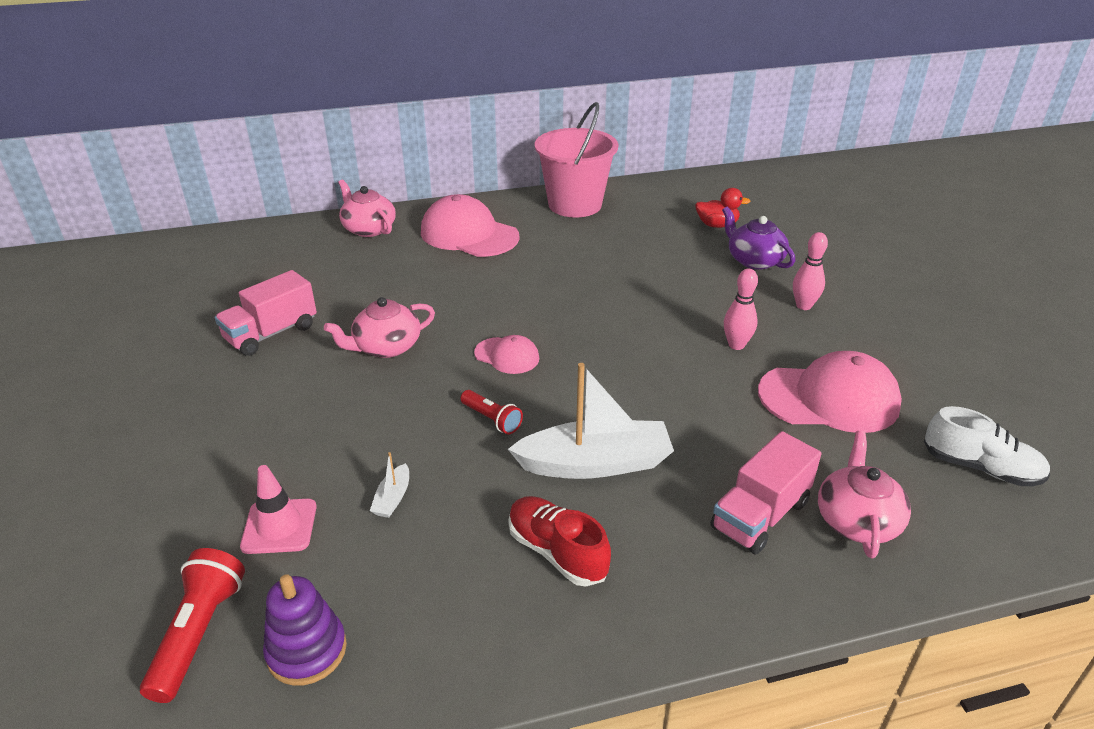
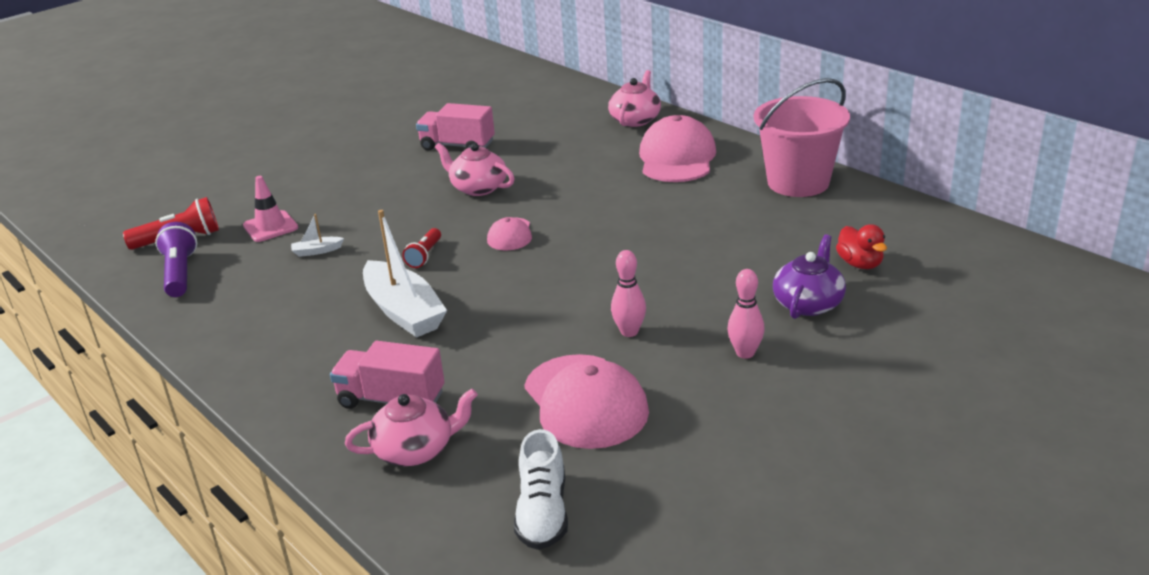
camera: 65 degrees right, 5 degrees down
purple stacking toy [263,574,347,686] -> purple flashlight [155,222,197,297]
red shoe [508,496,611,587] -> none

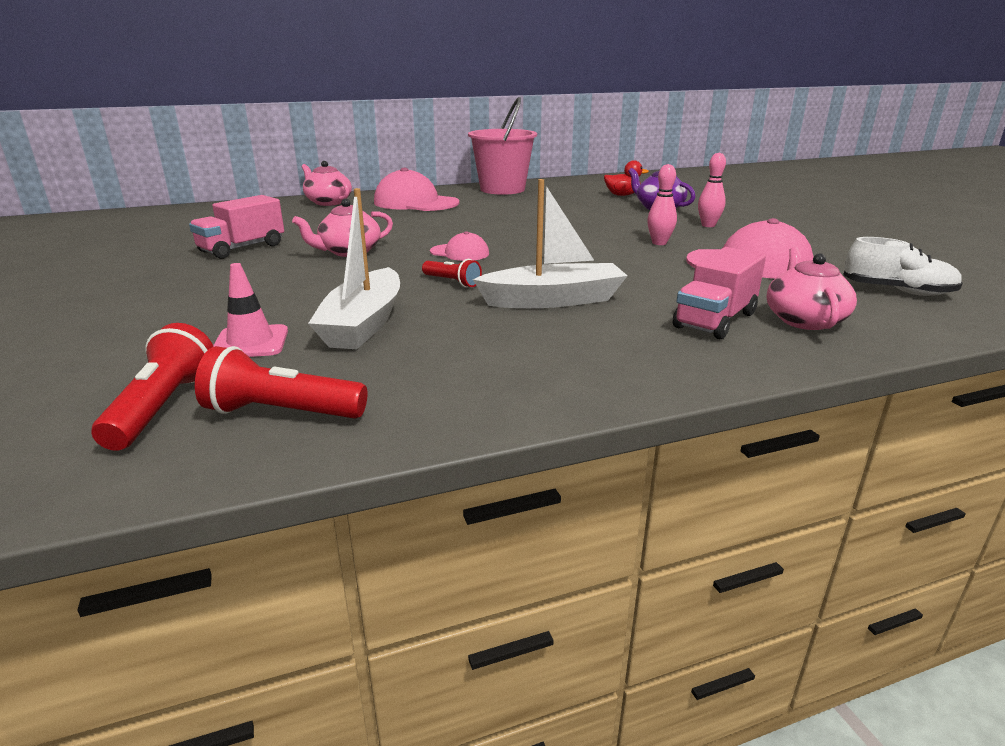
camera: 70 degrees left, 5 degrees down
purple flashlight [155,222,197,297] -> red flashlight [195,346,368,419]
white boat [291,214,344,257] -> white boat [308,188,400,349], size x2.39

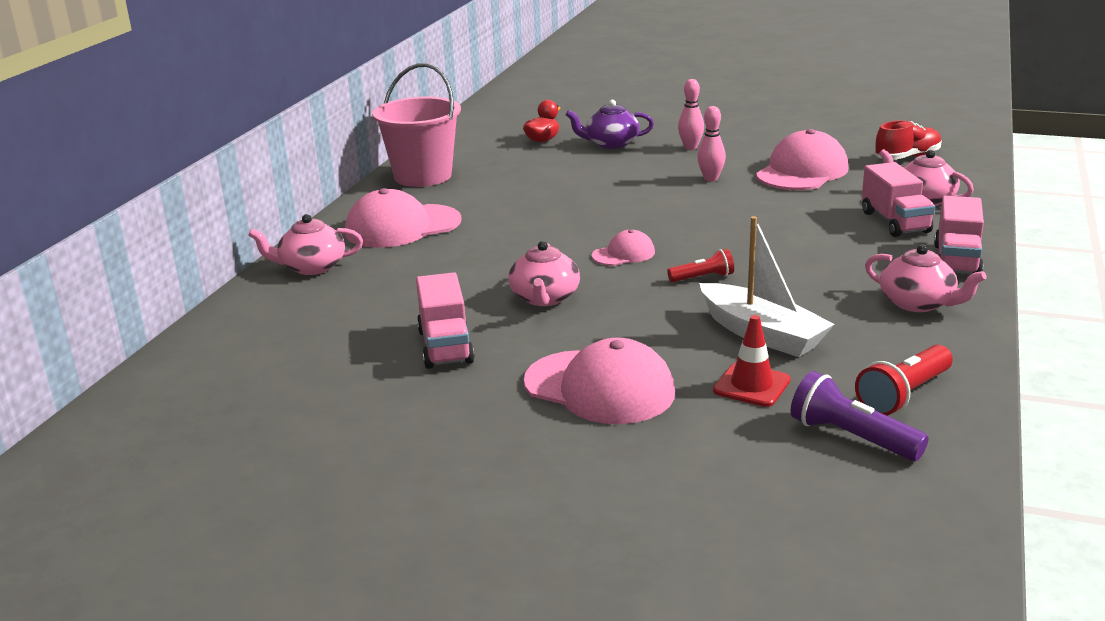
camera: 50 degrees left, 0 degrees up
red flashlight [92,323,213,451] -> purple flashlight [791,371,929,461]
pink traffic cone [213,263,288,357] -> red traffic cone [713,315,791,407]
white boat [473,179,627,308] -> none
white shoe [843,237,963,296] -> red shoe [874,120,942,160]
none -> pink cap [524,338,675,424]
none -> pink teapot [865,244,986,312]
none -> pink truck [934,196,984,274]

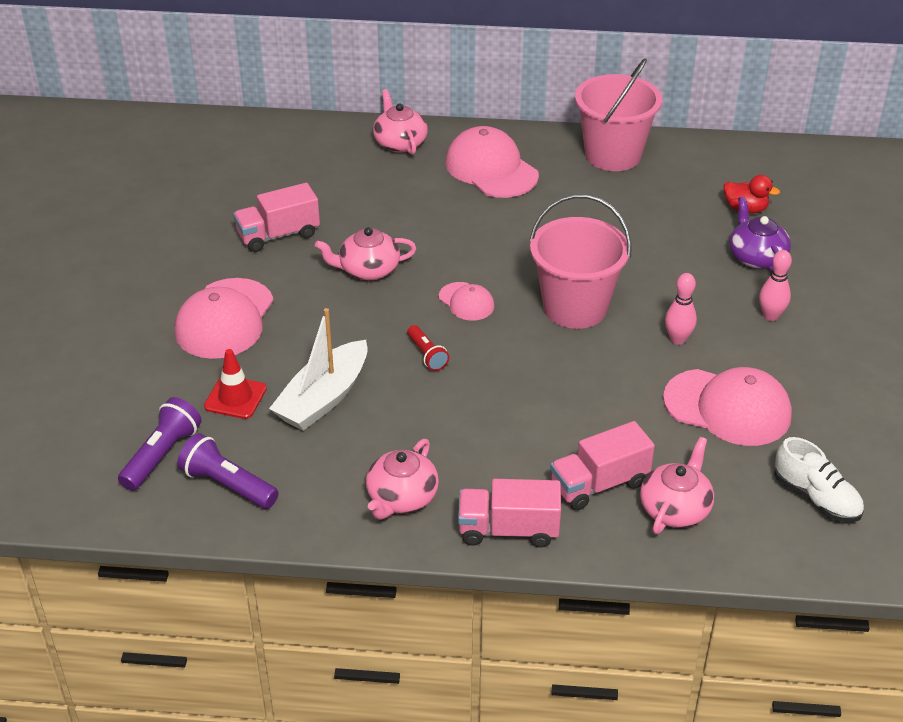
camera: 75 degrees right, 15 degrees up
red flashlight [855,345,953,416] -> purple flashlight [177,433,279,509]
red shoe [874,120,942,160] -> white shoe [774,437,864,522]
none -> pink bucket [529,194,632,329]

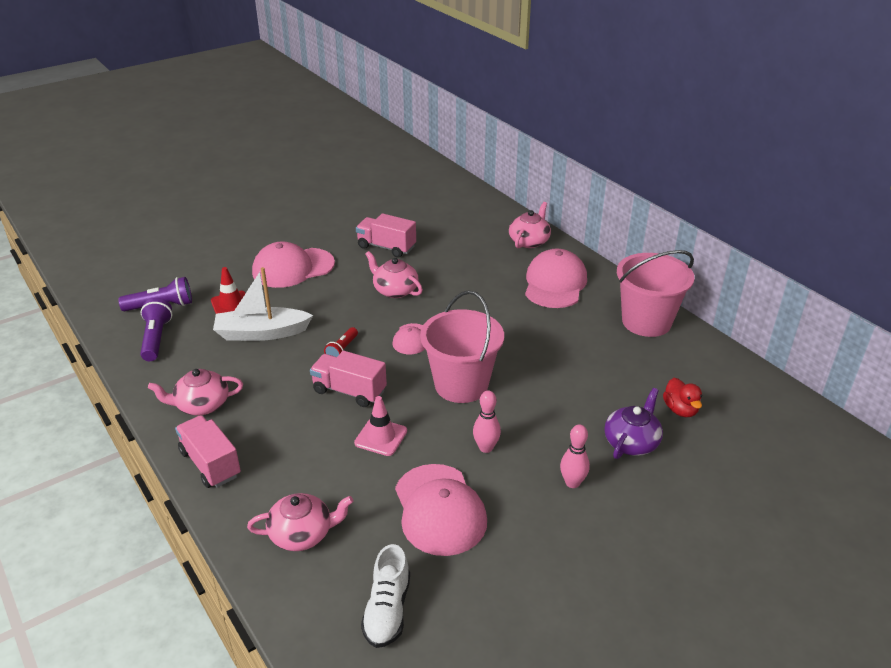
camera: 50 degrees right, 5 degrees down
pink truck [550,421,655,510] -> pink truck moved to [310,351,387,407]
none -> pink traffic cone [354,396,407,456]

